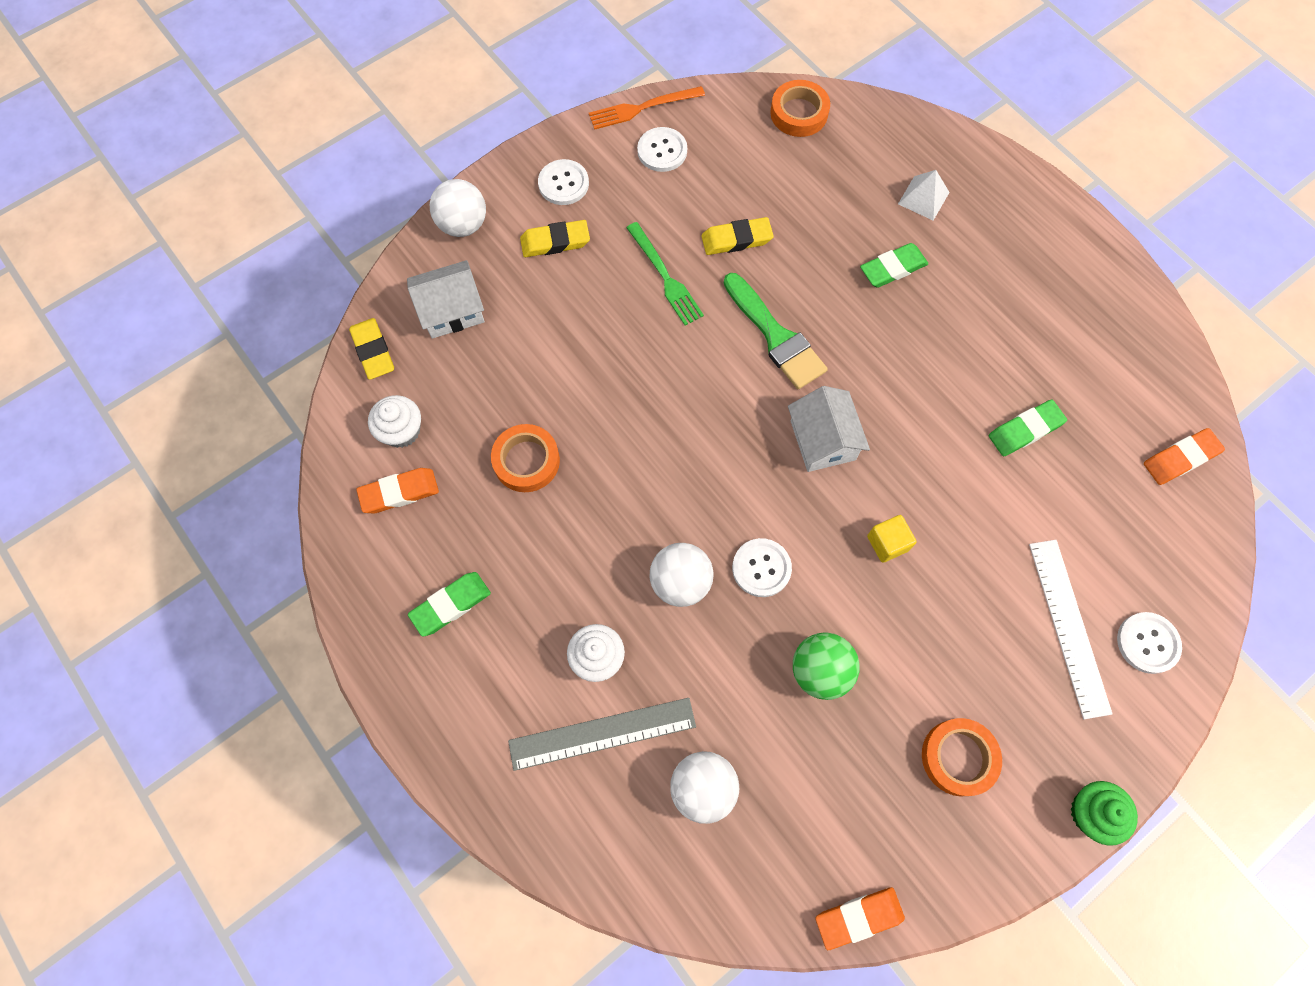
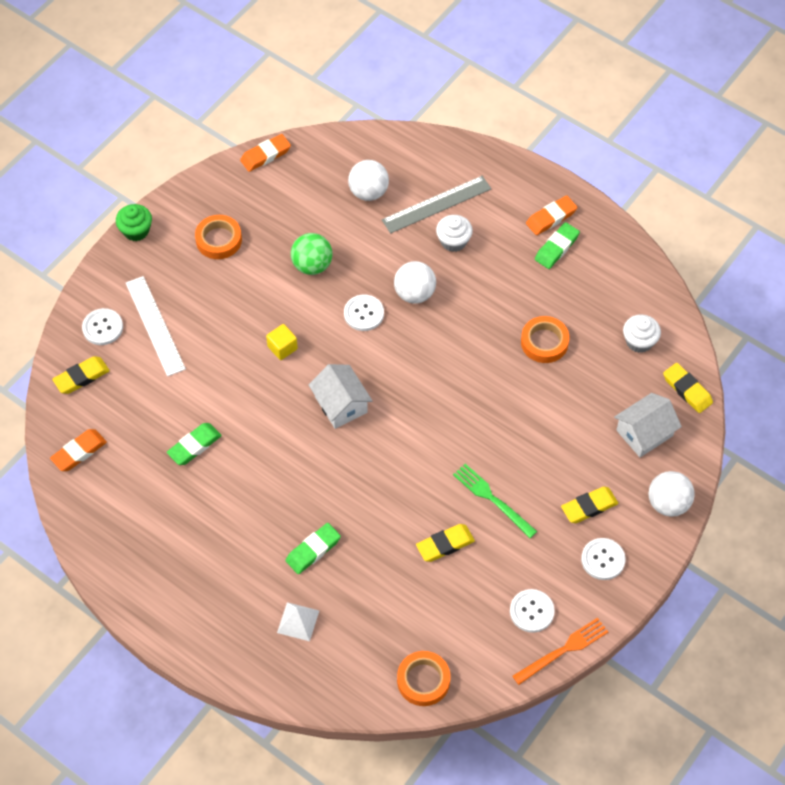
camera: 165 degrees right, 10 degrees down
orange eraser [356,468,439,514] -> orange eraser moved to [526,196,577,235]
green brush [724,273,828,389] -> none
none -> yellow eraser [52,356,110,394]

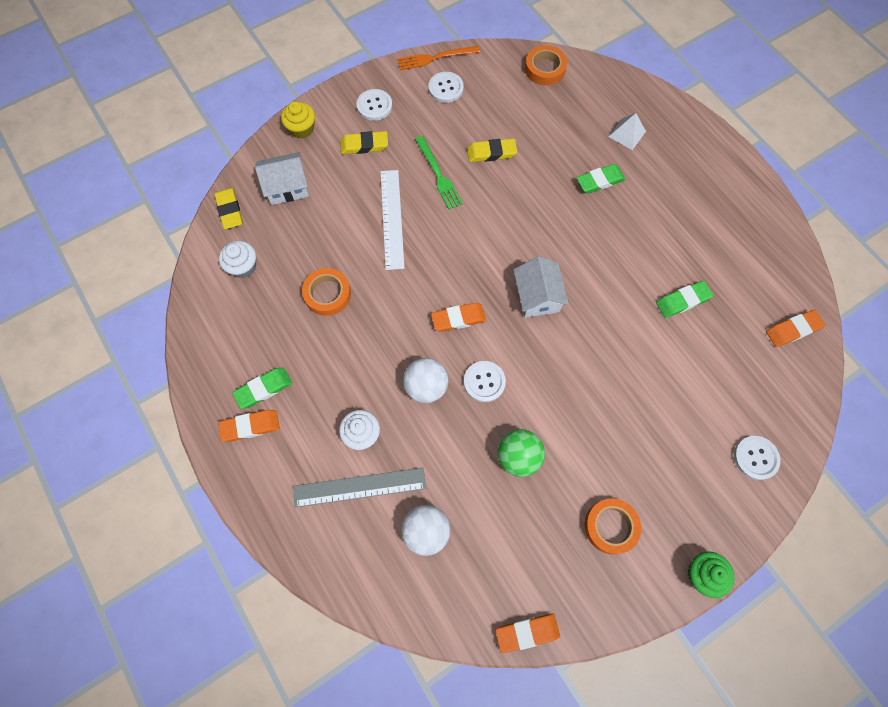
camera: 160 degrees left, 10 degrees up
yellow eraser [52,356,110,394] -> none
white ruler [126,276,186,376] -> white ruler moved to [381,170,405,270]
yellow cube [266,324,298,360] -> none
white ball [649,471,695,517] -> yellow cupcake [281,101,315,139]
none -> orange eraser [431,303,486,332]

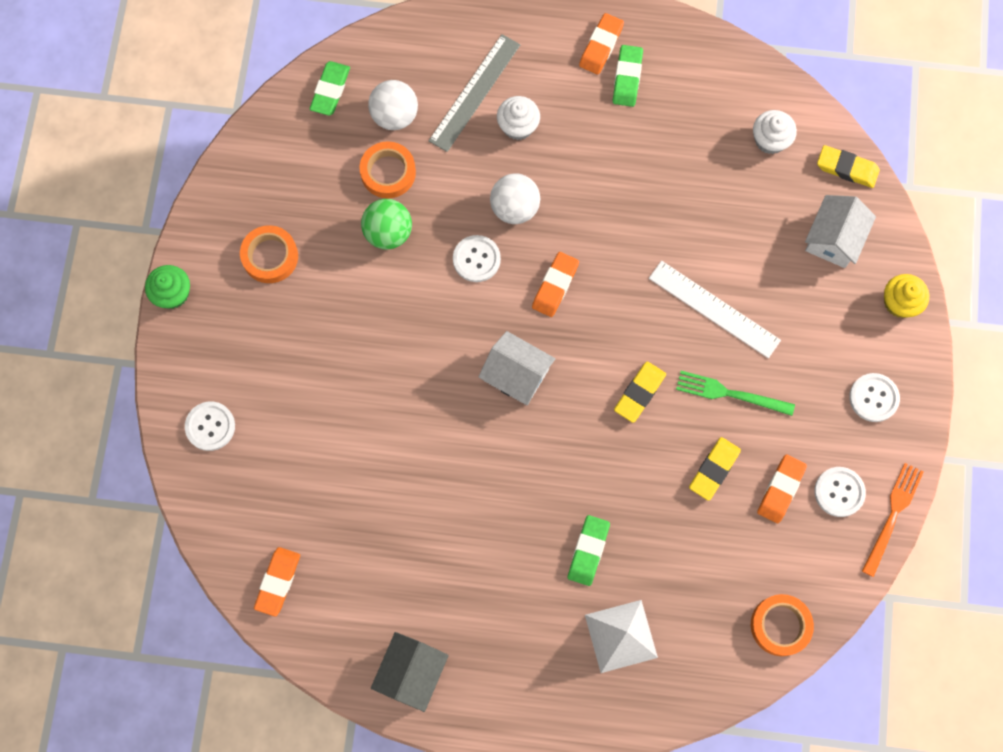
camera: 130 degrees right, 5 degrees up
orange tape [302,268,351,316] -> orange tape moved to [360,141,416,199]
yellow eraser [340,131,388,154] -> yellow eraser moved to [614,362,666,423]
orange eraser [496,614,560,653] -> orange eraser moved to [757,455,807,523]
white pyramid [609,113,646,150] -> white pyramid [585,600,658,673], size x1.51
green eraser [656,281,713,318] -> green eraser moved to [309,61,350,116]
none -> grey house [371,632,449,712]

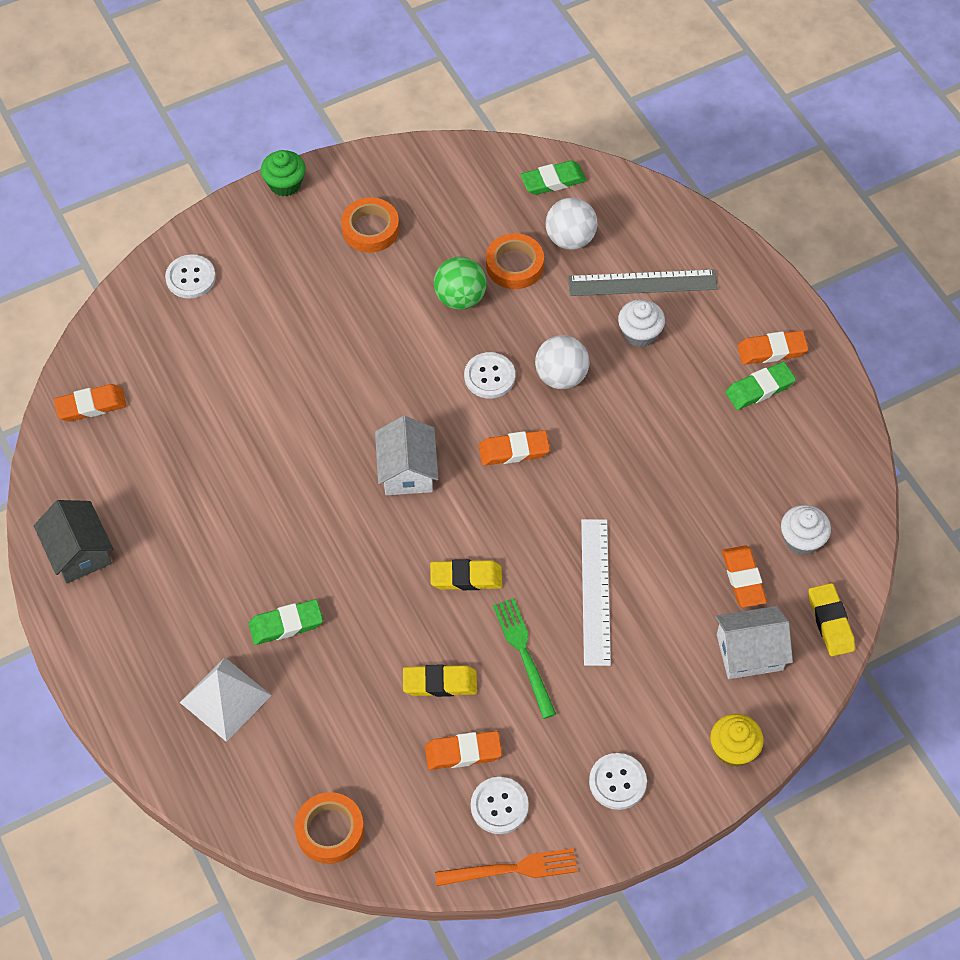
camera: 55 degrees right, 15 degrees down
grey house [371,632,449,712] -> grey house turned 75 degrees clockwise [34,500,114,583]
none -> orange eraser [722,546,767,607]

